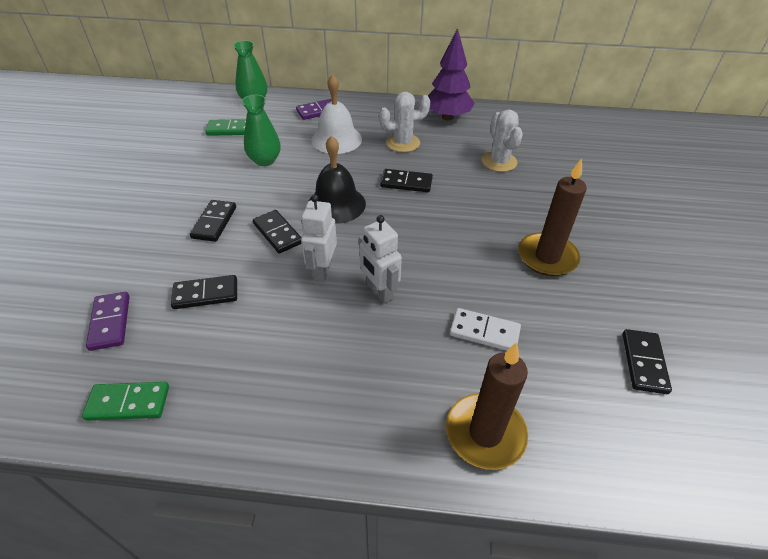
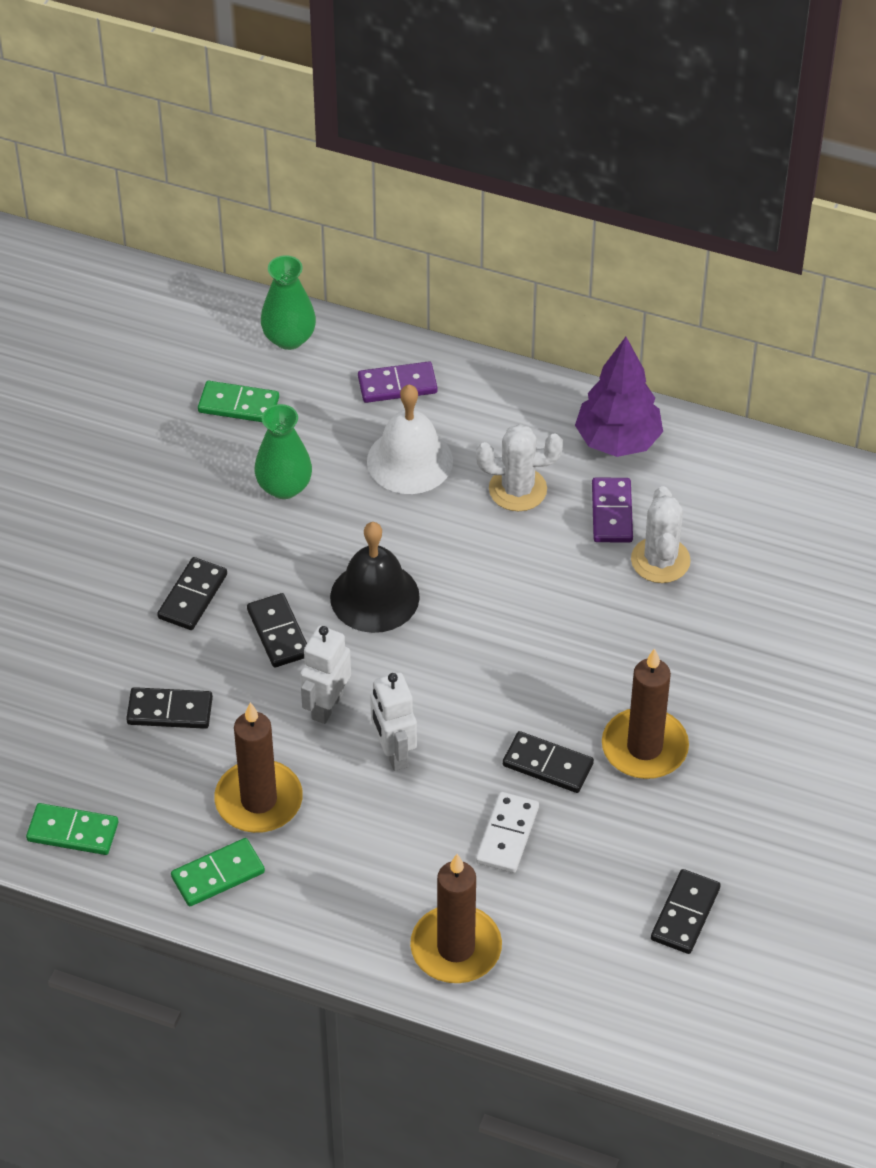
camera: 15 degrees right, 5 degrees up
purple domino [86,292,130,351] -> purple domino moved to [592,478,633,543]
black domino [380,169,433,192] -> black domino moved to [503,731,594,793]
white domino [450,308,521,351] -> white domino turned 75 degrees clockwise [476,792,539,873]
none -> green domino [171,838,265,906]
none -> brown candle [214,702,303,833]

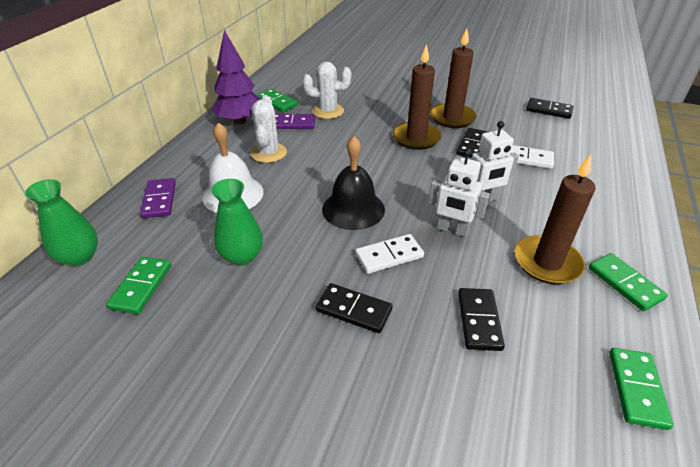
camera: 90 degrees left, 10 degrees down
black domino [247,593,307,667] -> white domino [355,234,424,274]
brown candle [410,854,502,983] -> brown candle moved to [393,44,442,150]
none -> green domino [257,89,298,112]

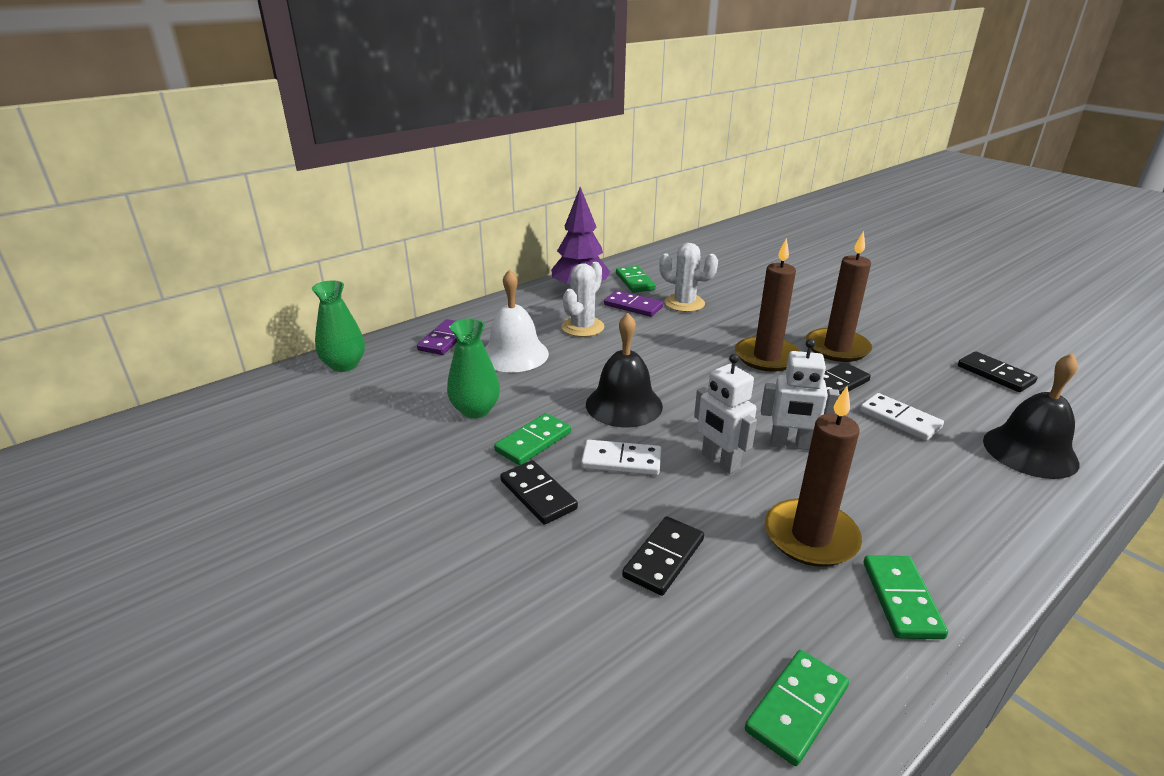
camera: 30 degrees right, 10 degrees down
green domino [106,257,171,314] -> green domino moved to [494,413,571,465]
none -> black bell [983,353,1080,479]

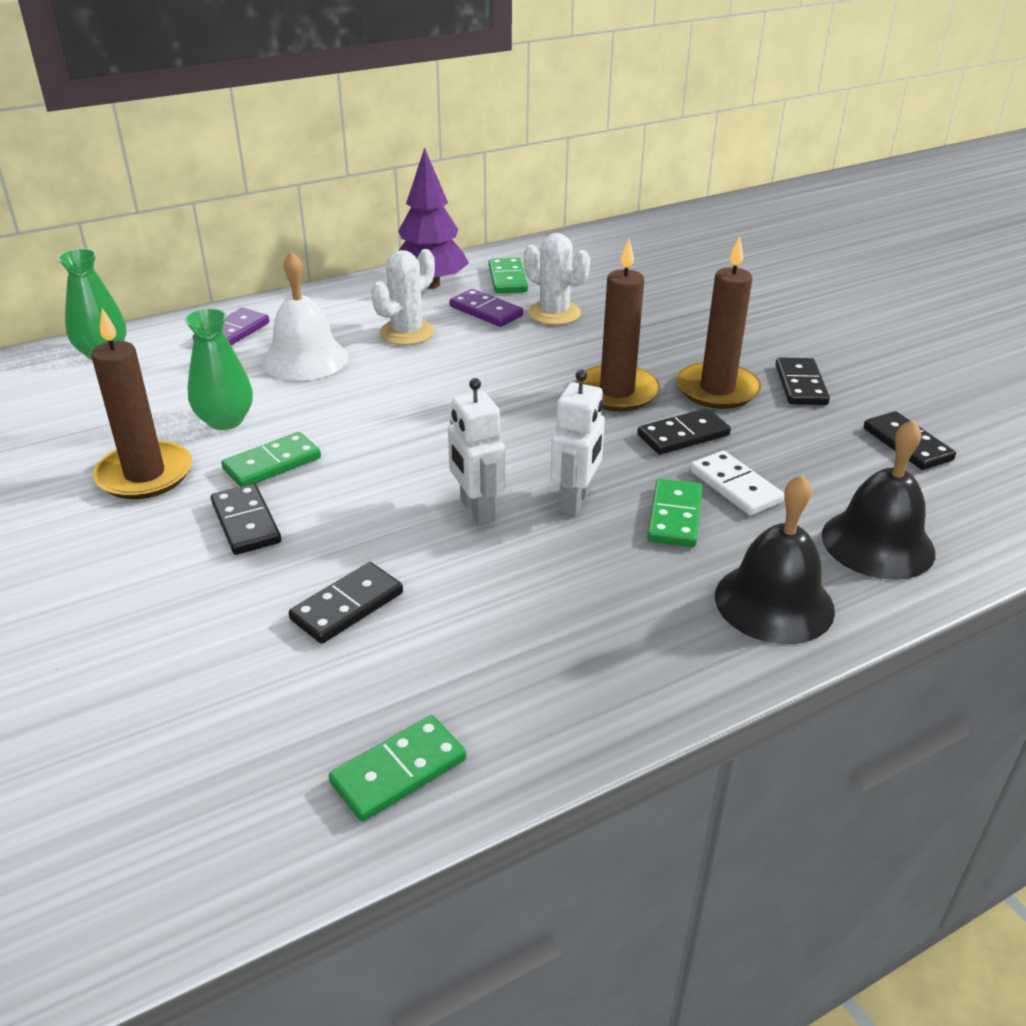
camera: 10 degrees right, 5 degrees up
white domino [581,440,661,475] -> none
black bell [586,313,663,427] -> black bell moved to [715,474,835,644]
white robot [761,339,840,450] -> white robot turned 90 degrees counterclockwise [550,369,605,516]
brown candle [765,386,862,567] -> brown candle moved to [91,308,192,499]
green domino [864,555,948,639] -> green domino moved to [647,478,702,547]
none -> black domino [775,357,830,405]

